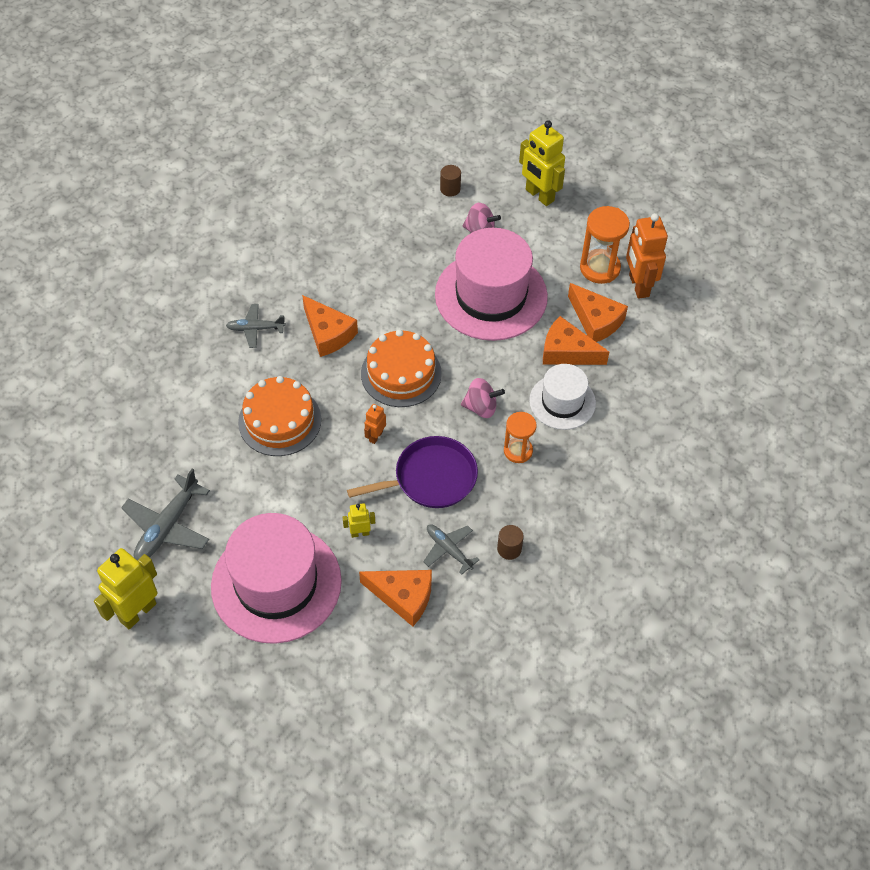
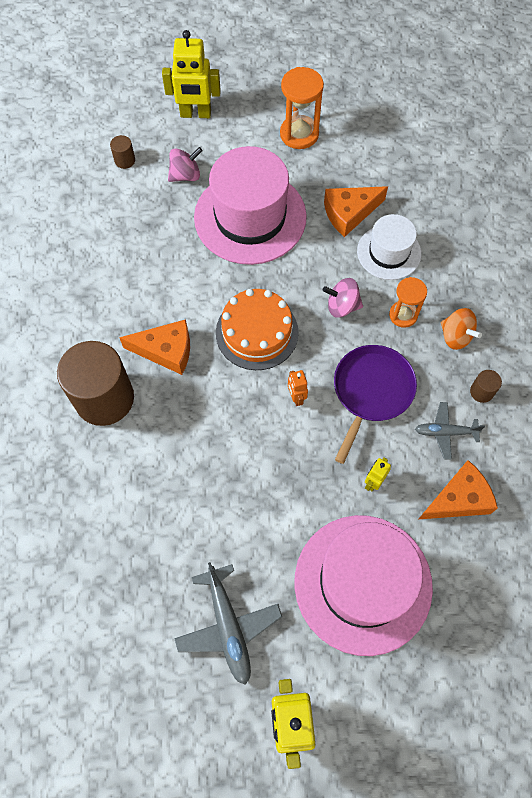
camera: 45 degrees left, 10 degrees up
grey plane [226,304,286,348] -> brown cylinder [57,341,134,426]
orange cake [238,376,321,456] -> none
pink spinning top [461,378,505,418] -> pink spinning top turned 135 degrees counterclockwise [323,278,363,318]
orange cheese [568,283,628,342] -> none
orange robot [626,213,668,299] -> none
none -> orange spinning top [441,308,482,350]

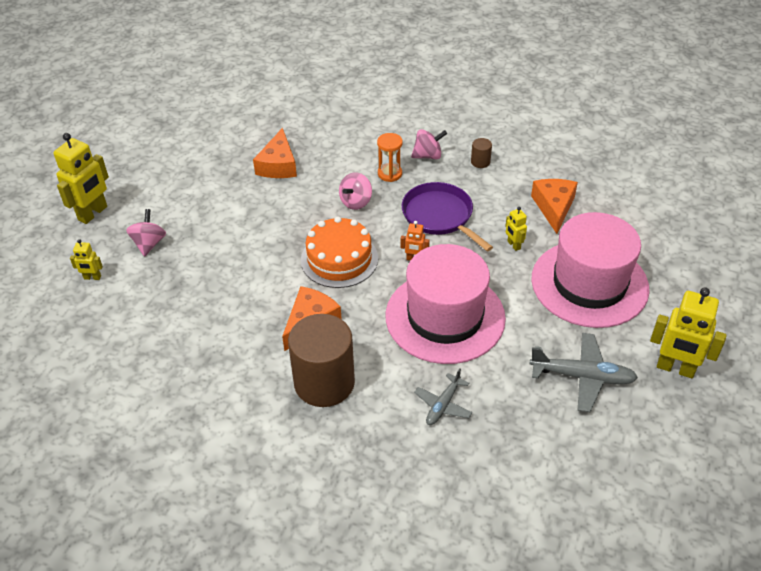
camera: 60 degrees left, 20 degrees down
brown cylinder [110,135,135,169] -> yellow robot [70,239,103,280]
pink hat [194,146,307,265] -> pink hat moved to [386,244,506,364]
orange hourglass [280,67,324,149] -> none
white hat [357,214,421,280] -> none
grey plane [415,402,485,460] -> grey plane moved to [414,368,473,425]
orange spinning top [441,308,482,350] -> pink spinning top [411,129,447,159]

